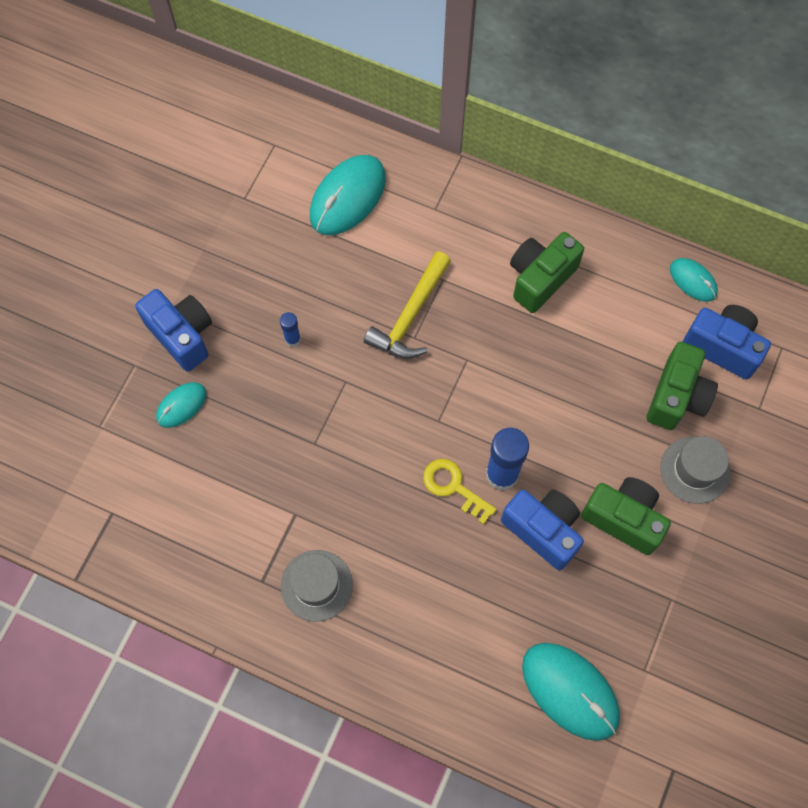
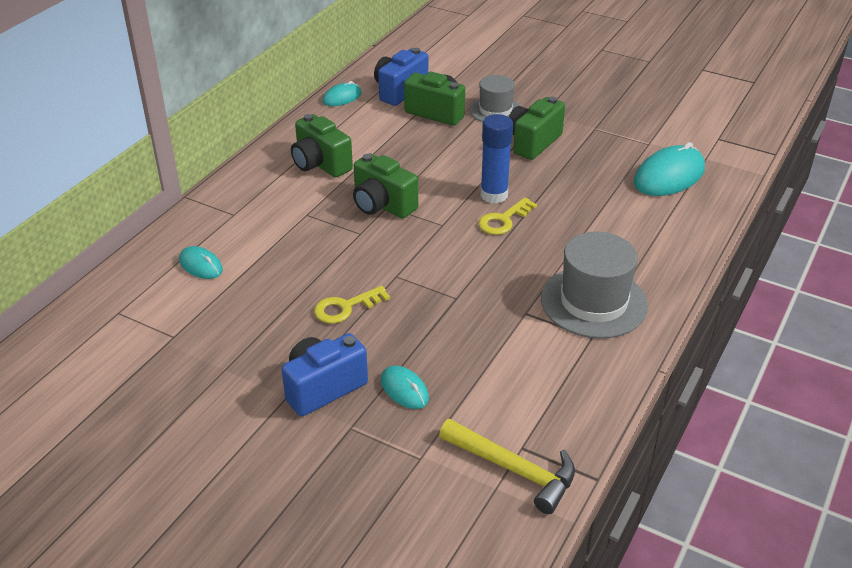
camera: 85 degrees left, 30 degrees down
blue glue stick [280,312,301,347] -> yellow key [314,286,390,324]
grey hat [281,550,353,622] -> grey hat [541,232,648,338], size x1.60
turquoise mouse [310,155,386,235] -> turquoise mouse [179,246,223,279], size x0.55
yellow hammer [364,251,451,359] -> yellow hammer moved to [439,419,575,514]
blue camera [501,490,584,570] -> none
none -> green camera [353,153,418,219]

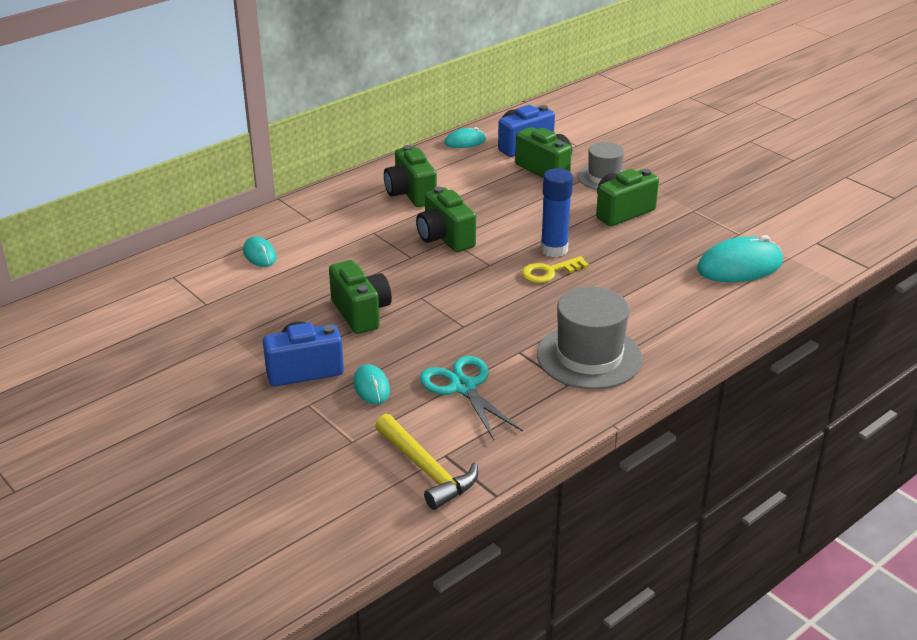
camera: 20 degrees right, 5 degrees down
yellow key [314,286,390,324] -> green camera [329,260,392,334]
none -> turquoise scissors [420,356,523,440]

